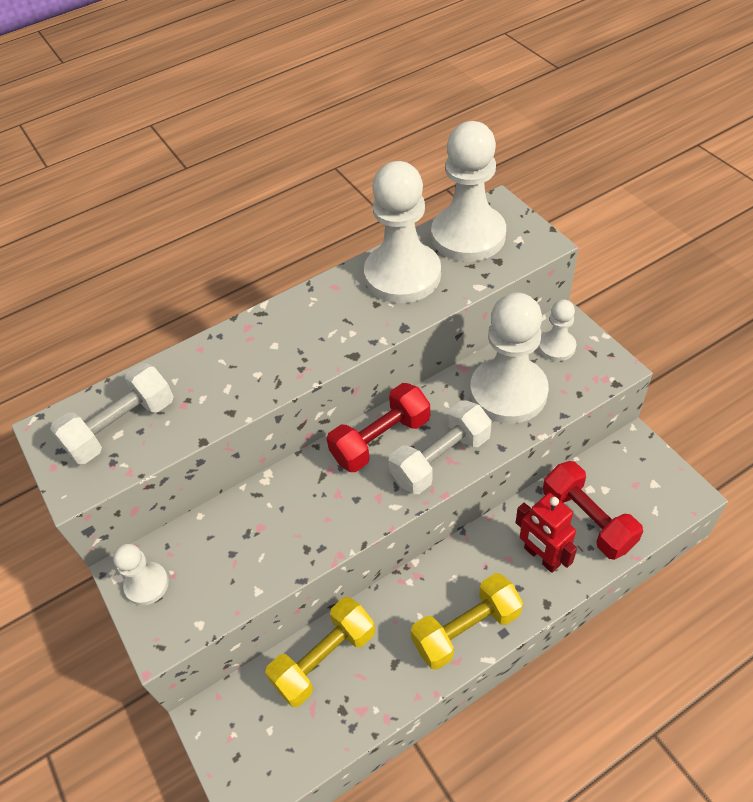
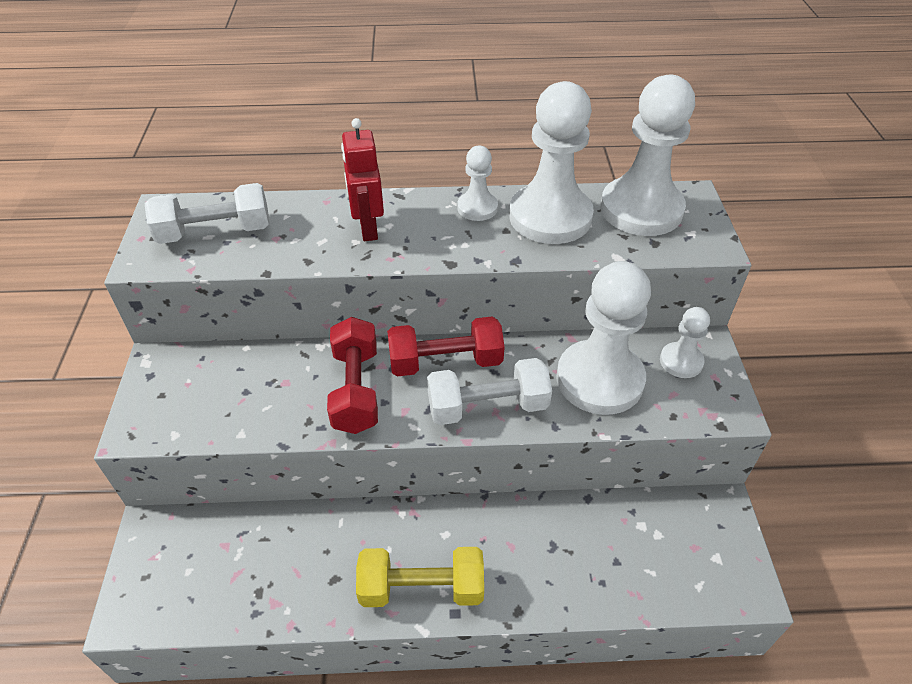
camera: 25 degrees right, 5 degrees down
white pawn [113,543,169,605] -> white pawn moved to [457,146,498,221]
yellow dumbbell [265,597,375,707] -> none
red robot [516,493,577,573] -> red robot moved to [341,118,384,241]
red dumbbell [543,461,643,560] -> red dumbbell moved to [327,317,378,434]

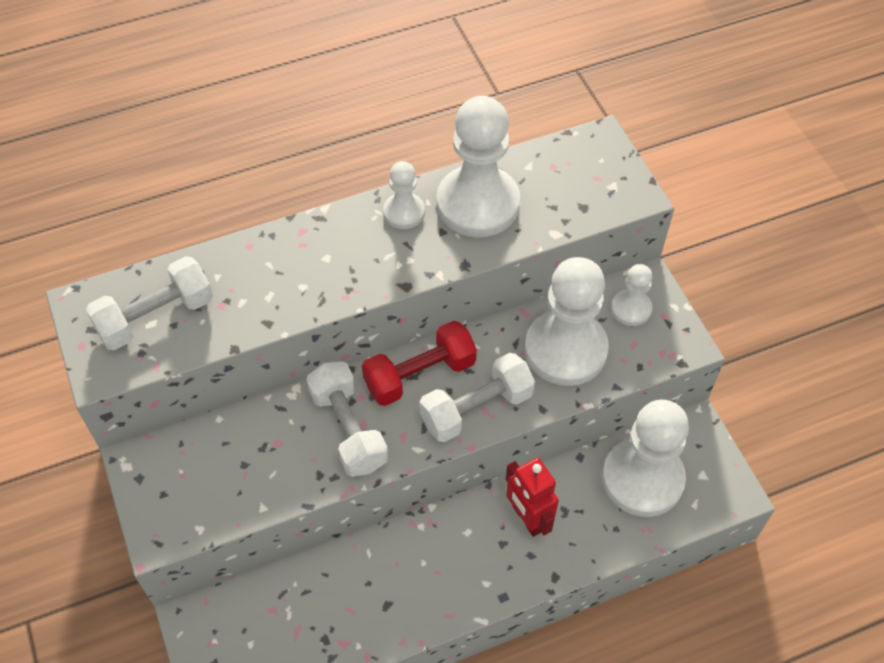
camera: 20 degrees left, 10 degrees up
red dumbbell [327,317,378,434] -> white dumbbell [306,362,388,477]
red robot [341,118,384,241] -> red robot moved to [506,458,559,537]
yellow dumbbell [356,547,484,607] -> none
white pawn [600,74,695,236] -> white pawn moved to [602,400,689,517]

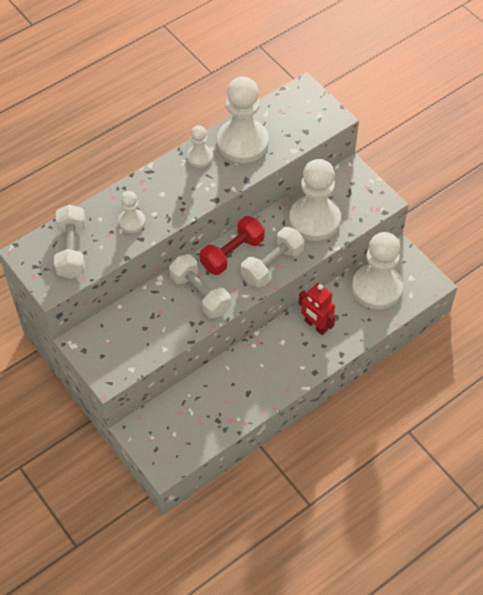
camera: 15 degrees left, 0 degrees up
white dumbbell [86,256,213,350] -> white dumbbell turned 45 degrees counterclockwise [54,204,86,279]
white pawn [611,264,653,326] -> white pawn moved to [118,191,146,233]

